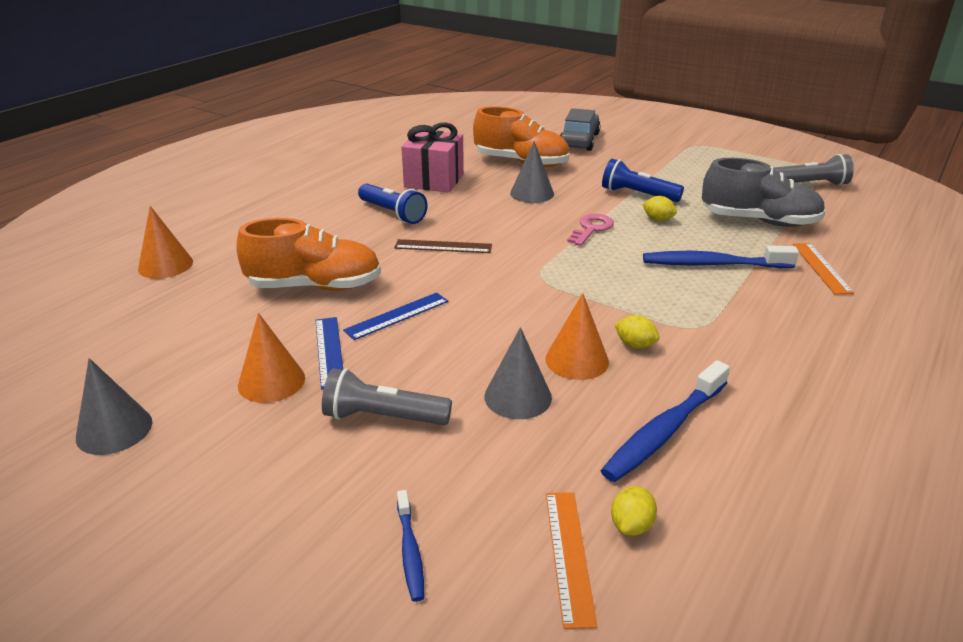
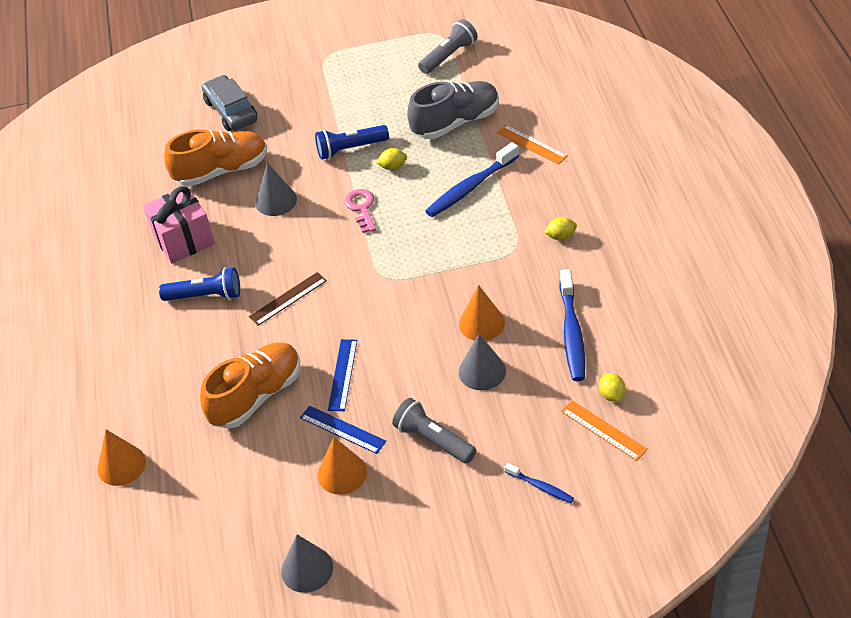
camera: 40 degrees left, 15 degrees up
grey flashlight [322,368,452,425] -> grey flashlight turned 75 degrees clockwise [392,398,476,464]
yellow lemon [614,315,659,349] -> yellow lemon moved to [544,217,577,240]

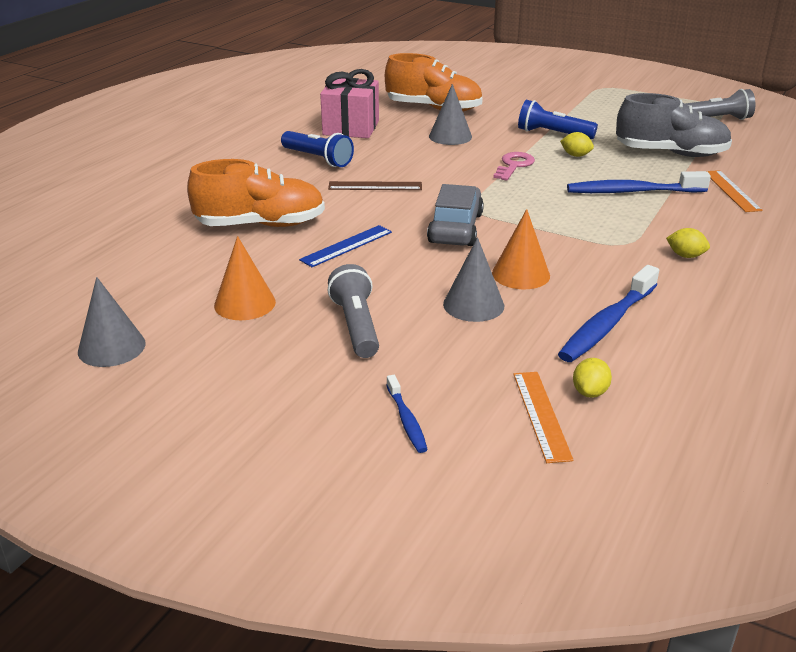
camera: 35 degrees right, 15 degrees down
orange cone [97,429,146,486] -> none
grey car [202,75,258,131] -> grey car moved to [427,184,484,246]
blue ruler [300,406,386,454] -> none

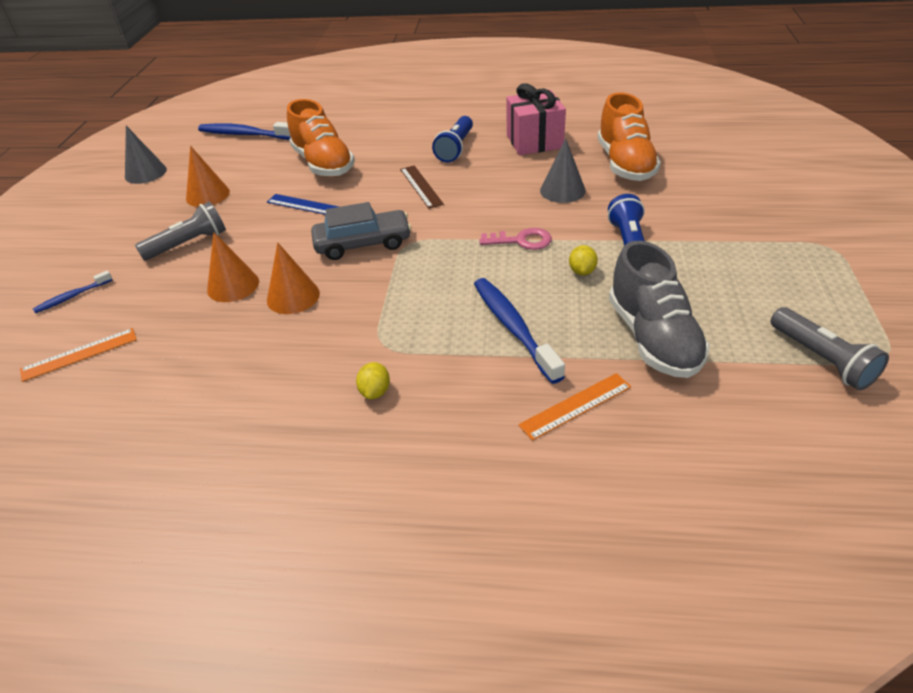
camera: 70 degrees right, 10 degrees up
grey cone [443,237,504,322] -> orange cone [207,232,259,302]
blue toothbrush [558,265,659,362] -> blue toothbrush moved to [198,122,291,140]
yellow lemon [573,358,612,398] -> none

